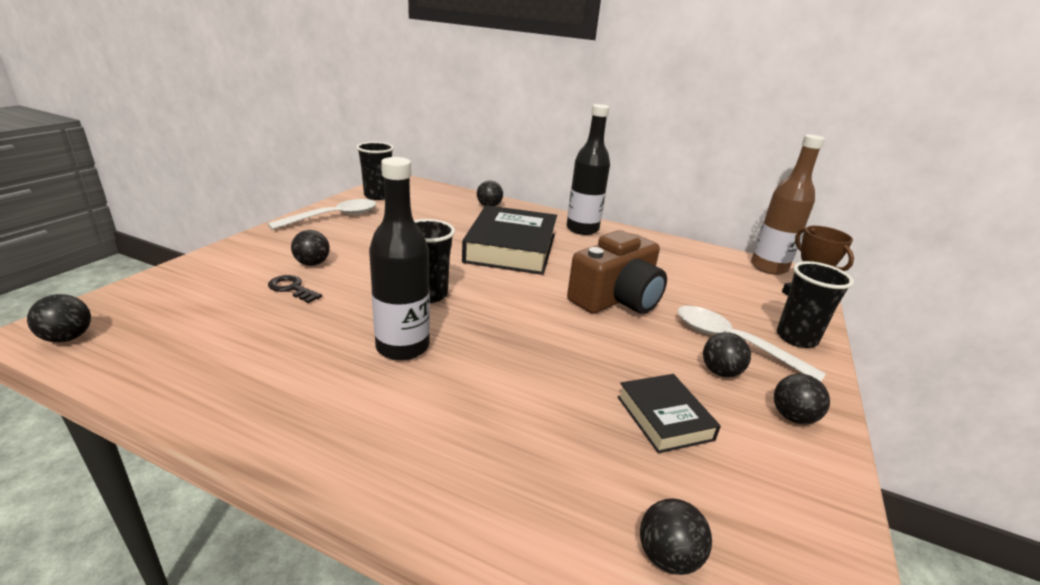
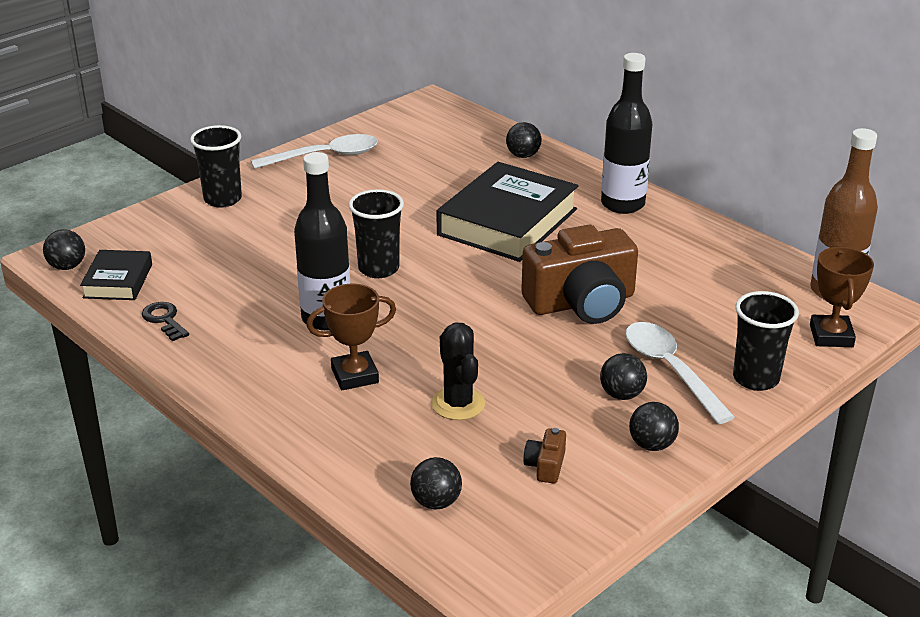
camera: 25 degrees right, 5 degrees up
black key [268,275,322,303] -> black key moved to [142,302,189,341]
black ball [291,230,330,266] -> none
black cup [356,142,394,200] -> black cup moved to [190,125,242,208]
black book [617,374,721,453] -> black book moved to [80,250,152,300]
none -> brown trophy [307,284,396,390]
none -> black cactus [432,323,485,420]
none -> brown camera [524,428,566,484]

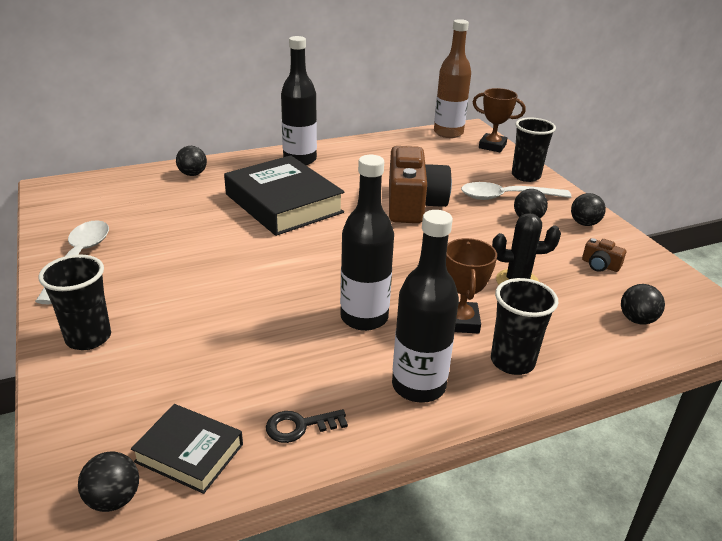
camera: 70 degrees left, 0 degrees up
black cup [349,189,404,278] -> black cup moved to [491,278,558,375]
none -> black bottle [392,210,459,403]

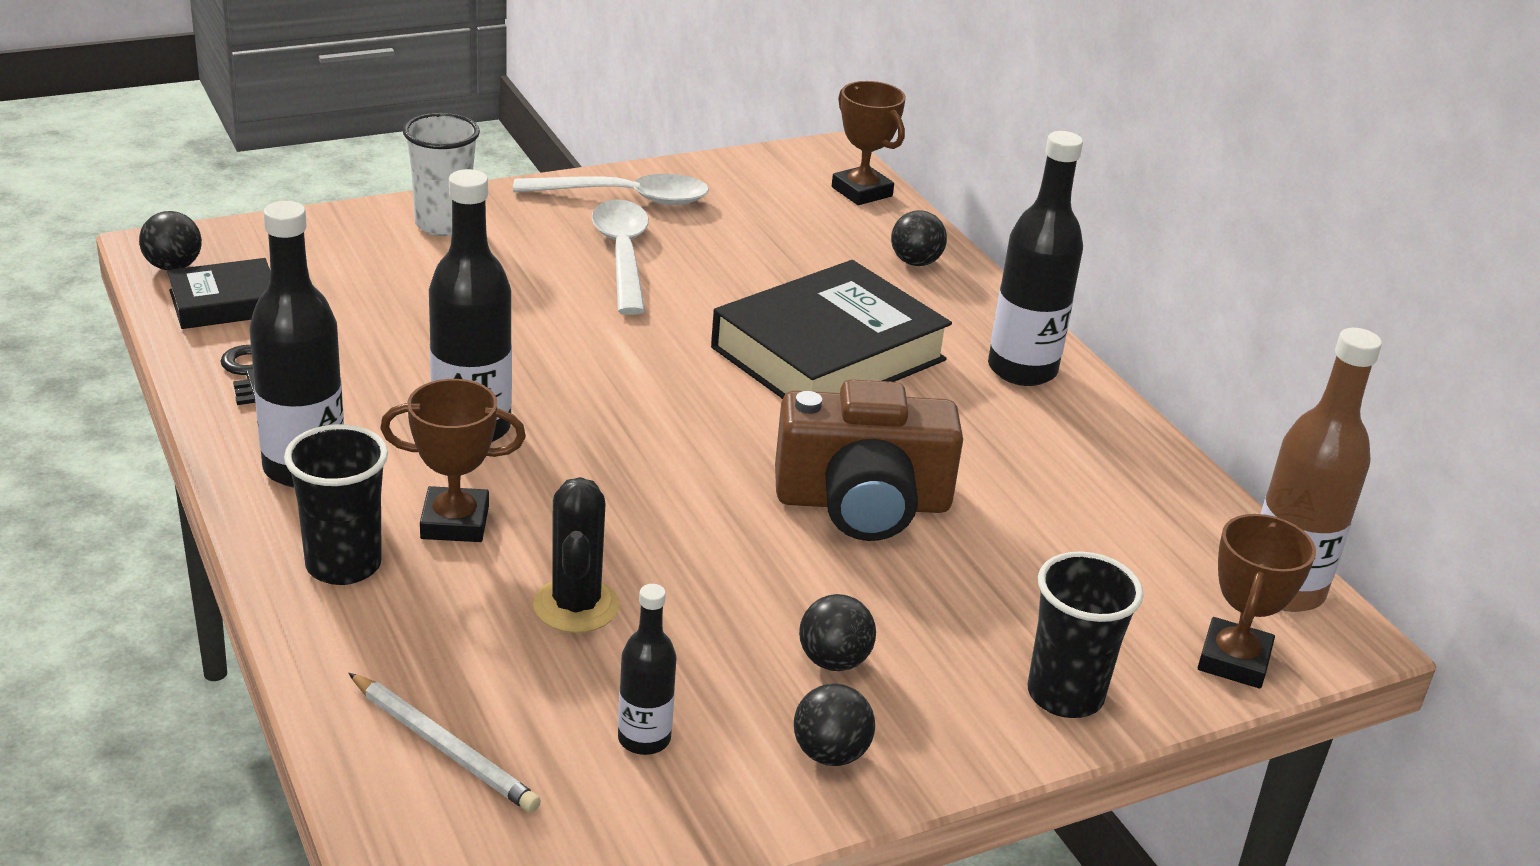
camera: 85 degrees right, 0 degrees up
black cup [39,254,111,350] -> white cup [403,113,480,236]
black book [131,404,243,494] -> black book turned 45 degrees clockwise [167,258,270,329]
white spoon [461,182,571,200] -> white spoon moved to [592,199,649,315]
brown camera [582,238,626,272] -> black bottle [618,584,677,755]
black ball [621,284,665,324] -> white pencil [348,673,541,813]
none -> brown trophy [832,81,906,205]

